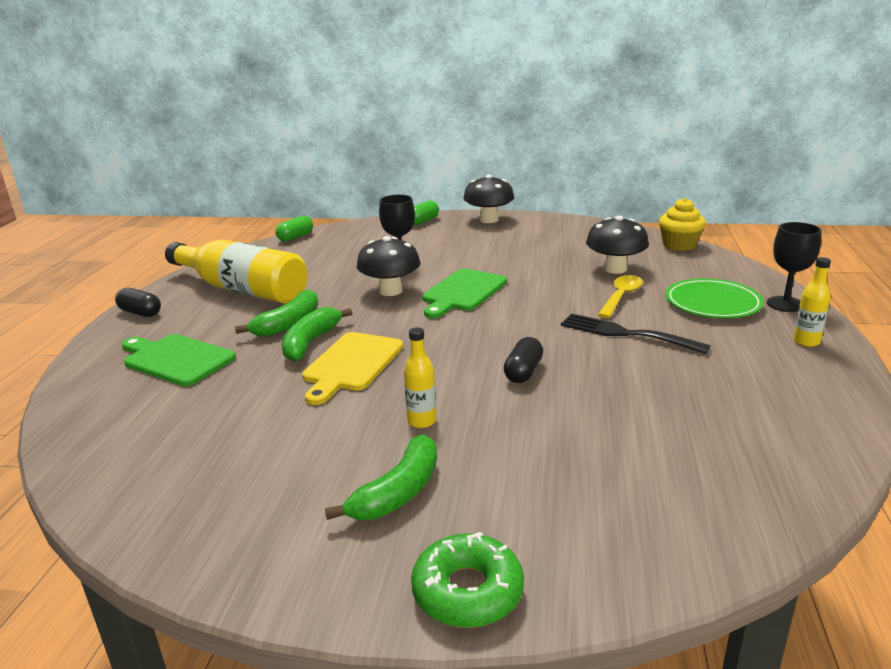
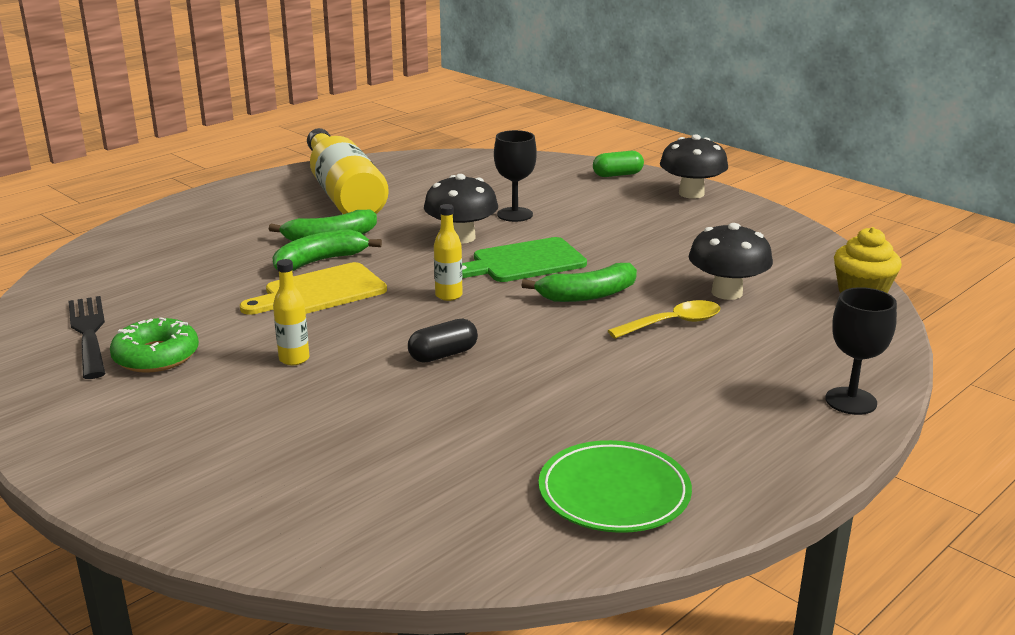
camera: 35 degrees right, 0 degrees up
black capsule [115,288,161,317] -> none
green cutting board [122,334,236,386] -> none
green capsule [275,216,313,242] -> none
green banana [325,434,437,520] -> green banana moved to [521,263,637,302]
green donut [411,532,524,628] -> green donut moved to [110,317,199,373]
black fork [561,313,710,354] -> black fork moved to [68,296,105,379]
green plate [666,278,764,318] -> green plate moved to [539,440,692,533]
yellow bottle [793,257,831,347] -> yellow bottle moved to [434,204,463,301]

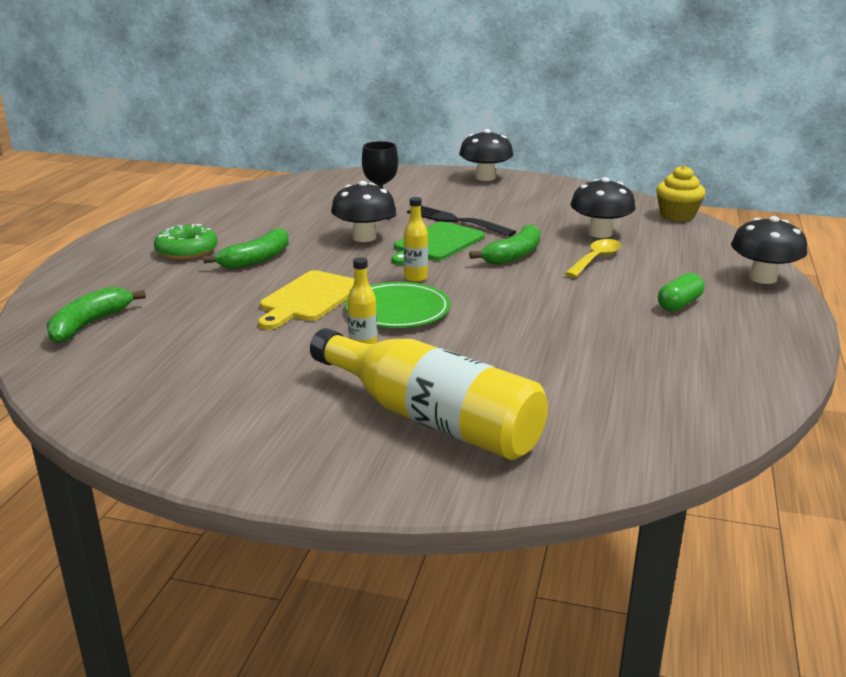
camera: 30 degrees left, 0 degrees up
black fork [68,296,105,379] -> black fork moved to [407,206,516,237]
green donut [110,317,199,373] -> green donut moved to [154,224,218,260]
green banana [272,229,382,271] -> green banana moved to [46,287,146,343]
yellow bottle [307,128,389,214] -> yellow bottle moved to [310,328,548,460]
black capsule [408,319,478,363] -> none
green plate [539,440,692,533] -> green plate moved to [345,282,451,328]
green capsule [593,151,644,177] -> green capsule moved to [658,273,704,311]
black goblet [825,287,897,415] -> black mushroom [731,216,807,284]

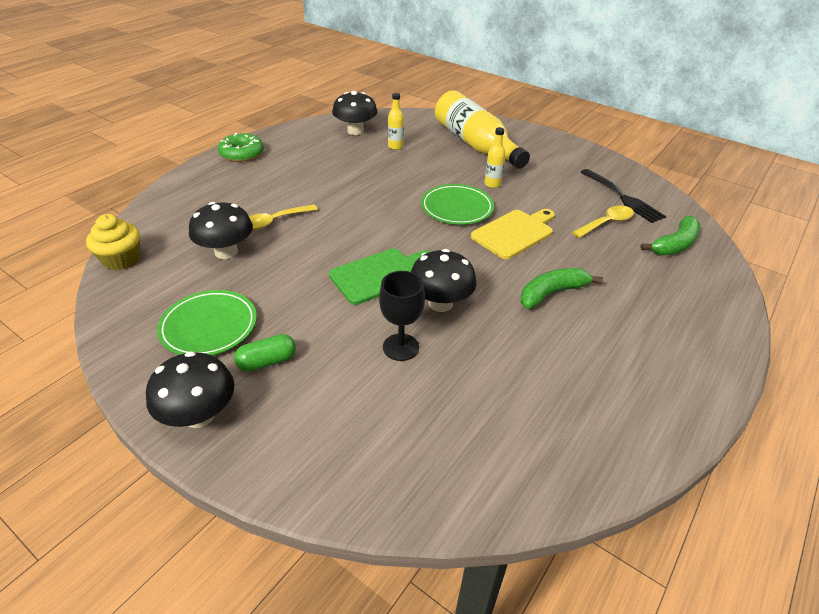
camera: 160 degrees left, 15 degrees up
green donut [154,224,218,260] -> green donut moved to [218,133,264,162]
yellow bottle [404,197,428,282] -> yellow bottle moved to [388,93,404,150]
black fork [407,206,516,237] -> black fork moved to [581,169,666,223]
green banana [469,224,541,265] -> none
green capsule [658,273,704,311] -> green capsule moved to [234,334,296,372]
black mushroom [731,216,807,284] -> black mushroom moved to [332,91,378,135]
none -> green plate [157,290,257,355]
none -> yellow spoon [572,205,634,238]

